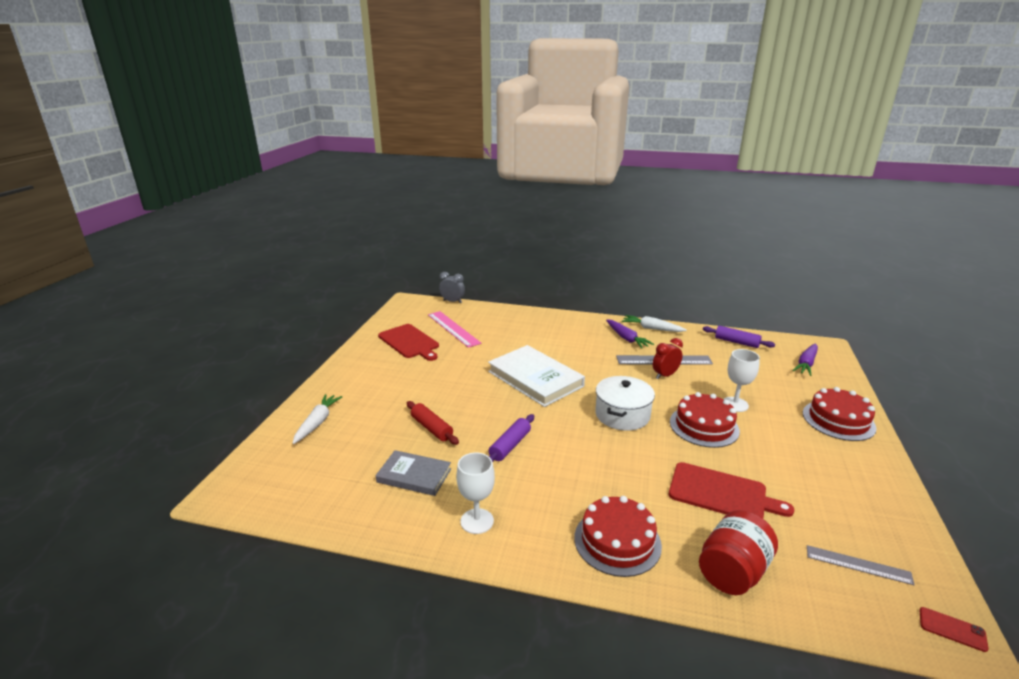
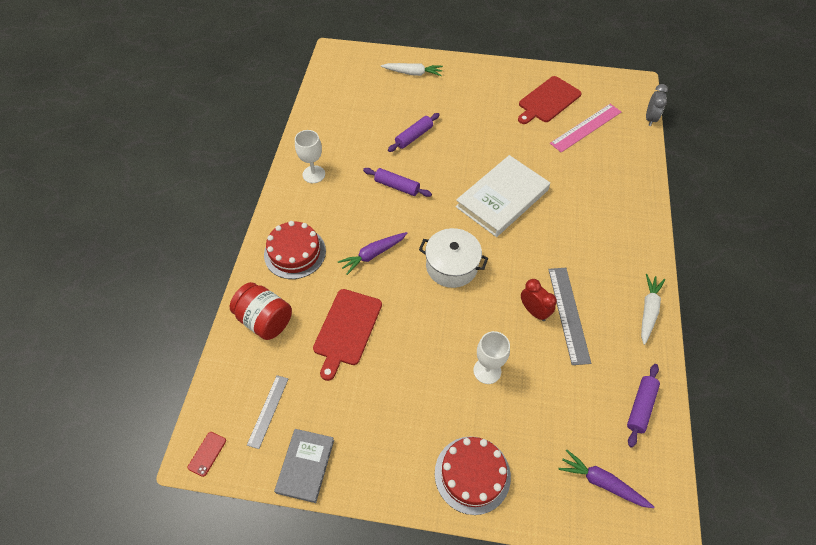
camera: 85 degrees right, 30 degrees up
grey book [376,450,451,496] -> grey book moved to [274,429,334,503]
red rolling pin [407,401,459,445] -> purple rolling pin [388,113,440,152]
purple carrot [606,319,654,348] -> purple carrot moved to [338,232,407,275]
red cake [670,392,740,448] -> none

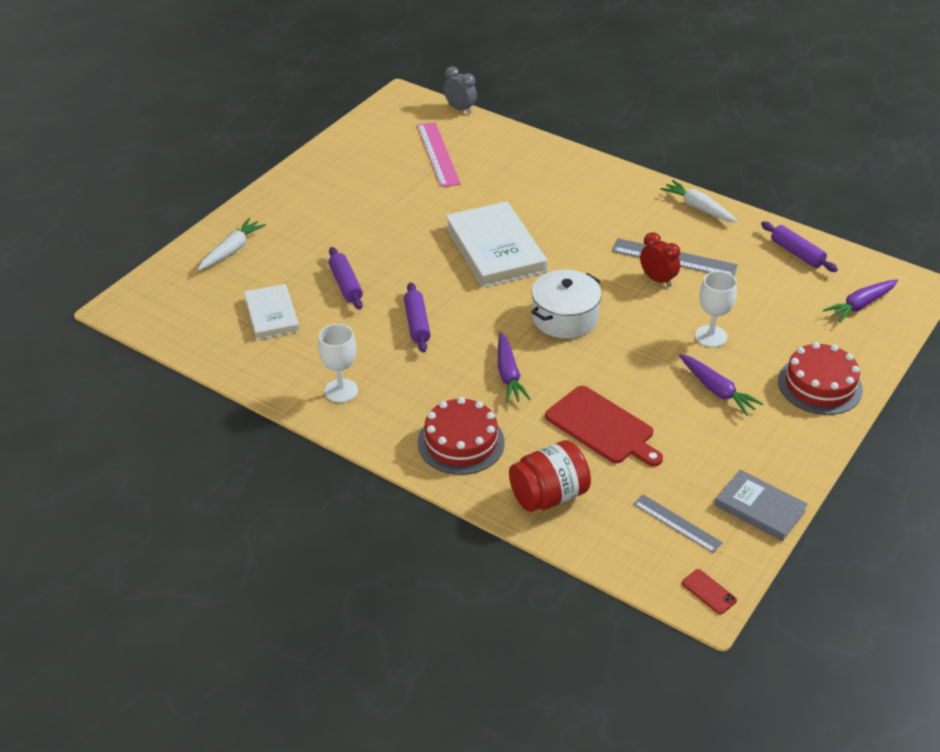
camera: 65 degrees left, 15 degrees down
purple rolling pin [363,168,432,197] -> purple rolling pin turned 60 degrees counterclockwise [404,282,431,353]
red cutting board [518,76,581,124] -> none
red clock [521,279,557,321] -> red clock turned 60 degrees clockwise [640,232,680,287]
none -> white book [244,284,299,340]
none -> purple carrot [679,354,764,416]

